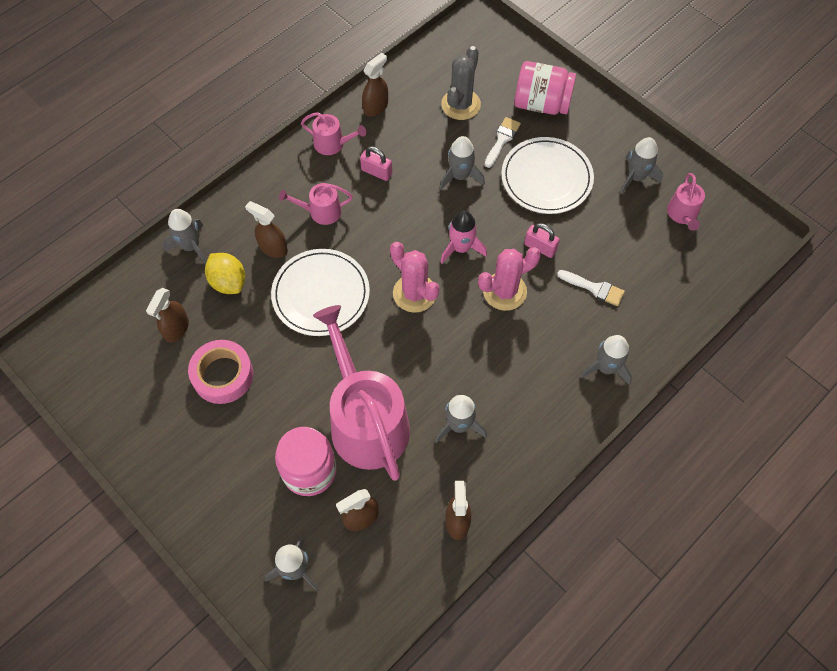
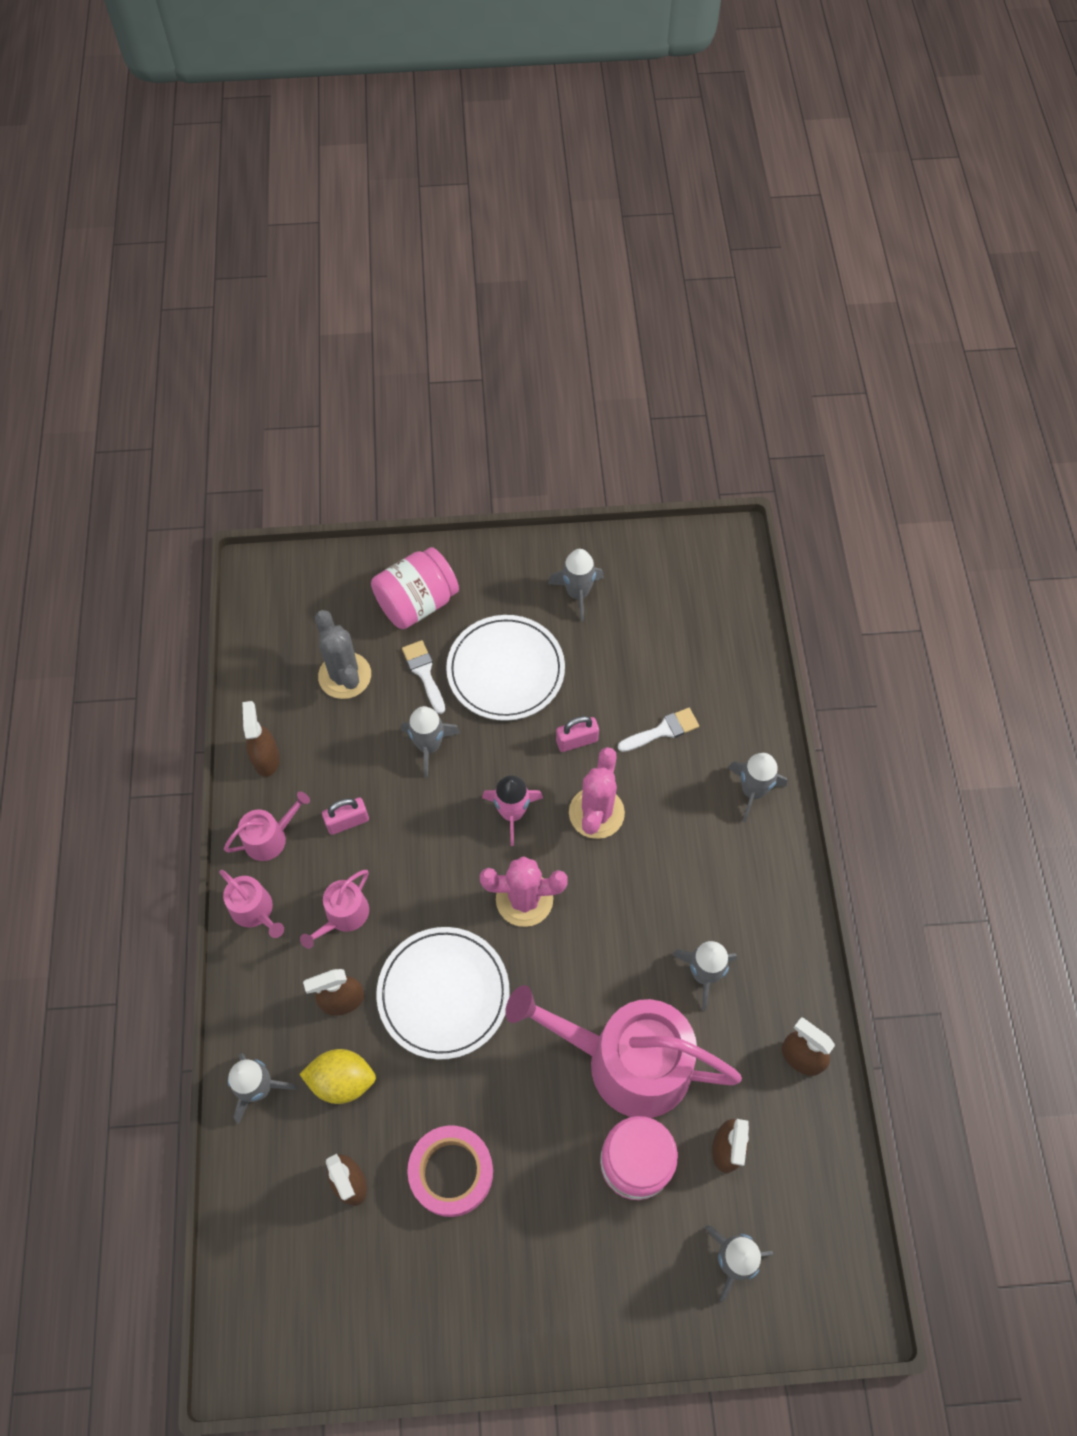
camera: 50 degrees left, 0 degrees up
pink watering can [667,173,705,231] -> pink watering can moved to [219,870,284,938]

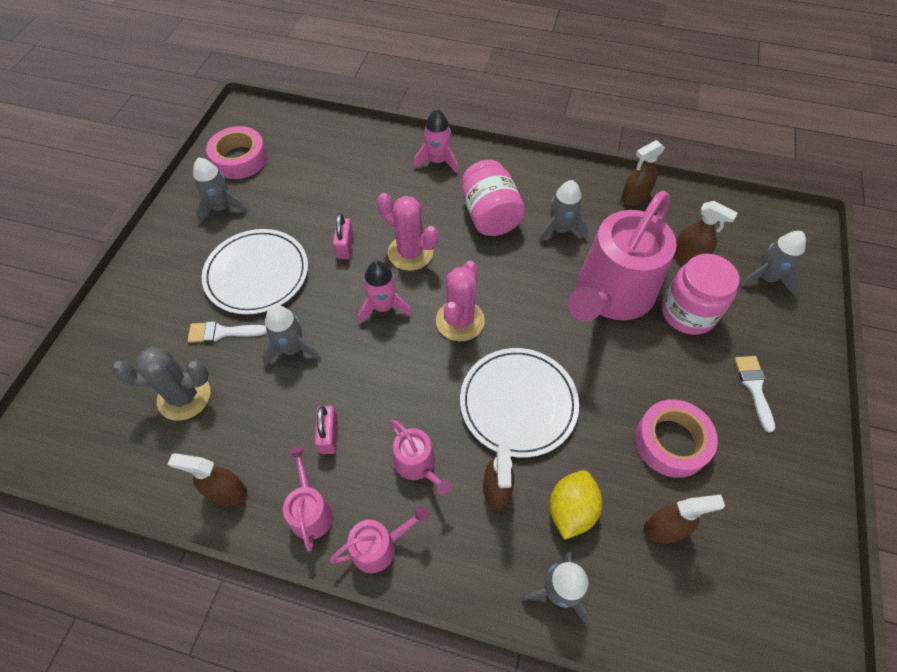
camera: 70 degrees left, 5 degrees down
pink jar [371,547,459,629] -> pink jar moved to [462,160,525,236]
white brush [618,708,699,752] -> white brush moved to [734,356,775,432]
grey rocket [728,753,787,822] -> pink rocket [413,109,458,174]
none -> pink tape [206,126,267,179]

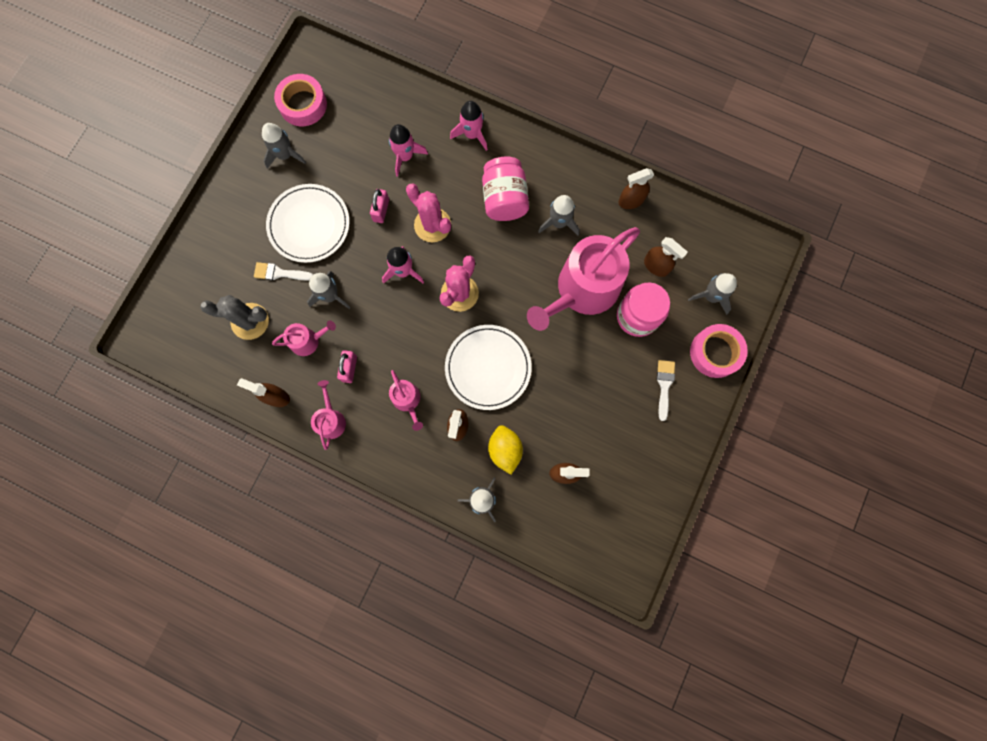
camera: 10 degrees right, 20 degrees up
pink watering can [329,506,429,573] -> pink watering can moved to [272,321,336,356]
yellow lemon [550,470,602,540] -> yellow lemon turned 45 degrees counterclockwise [488,425,523,474]
pink tape [635,399,718,478] -> pink tape moved to [690,324,748,378]
none -> pink rocket [389,124,428,177]

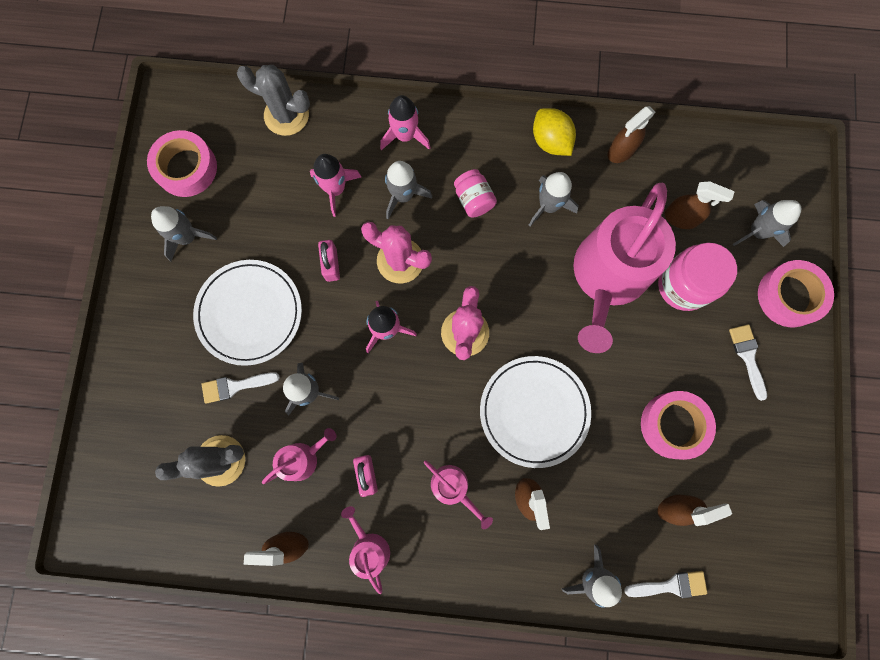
camera: 20 degrees left, 0 degrees up
pink jar [482,157,529,221] -> pink jar [454,169,497,218], size x0.60
yellow lemon [488,425,523,474] -> yellow lemon moved to [533,108,576,156]
none -> grey cactus [237,65,310,136]
none -> grey rocket [385,161,432,219]
none -> white brush [624,571,707,598]
none -> pink tape [641,391,716,460]

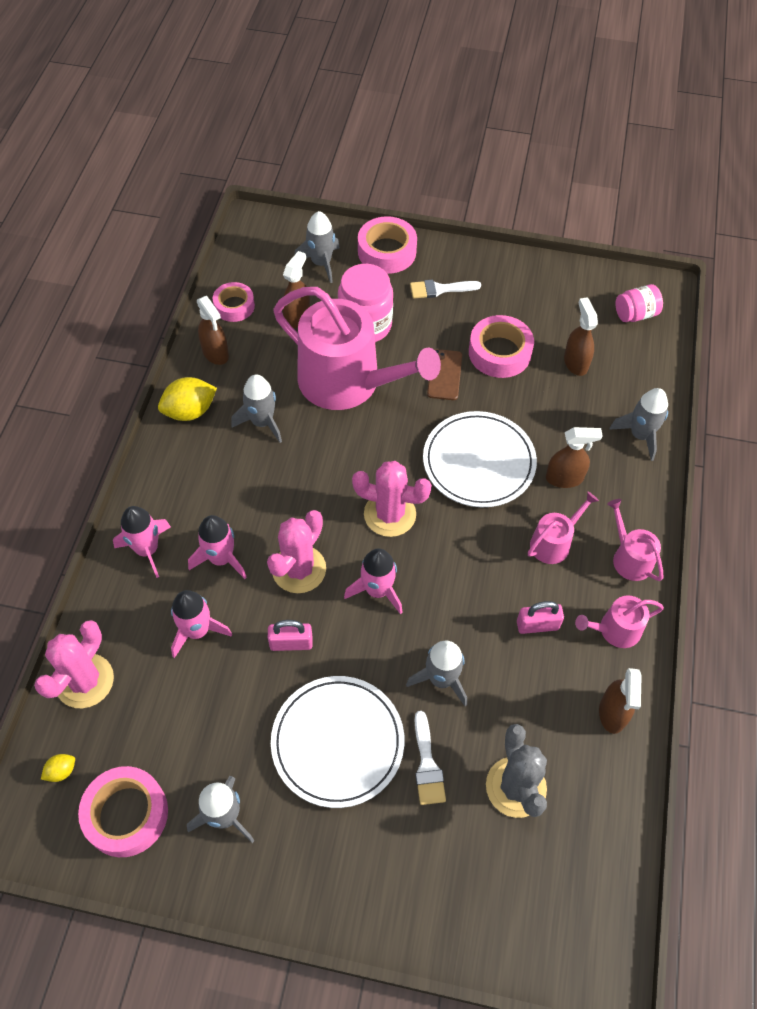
camera: 85 degrees left, 20 degrees down
grey cactus [237,65,310,136] -> pink cactus [34,620,114,708]
pink watering can [262,428,336,484] -> pink watering can moved to [607,499,663,581]
grey rocket [385,161,432,219] -> pink rocket [188,515,247,579]
pink jar [454,169,497,218] -> pink jar moved to [616,284,663,322]
white brush [624,571,707,598] -> none
none -> yellow lemon [41,754,75,782]
none -> pink tape [213,282,255,322]
none -> brown phone [427,349,462,400]

